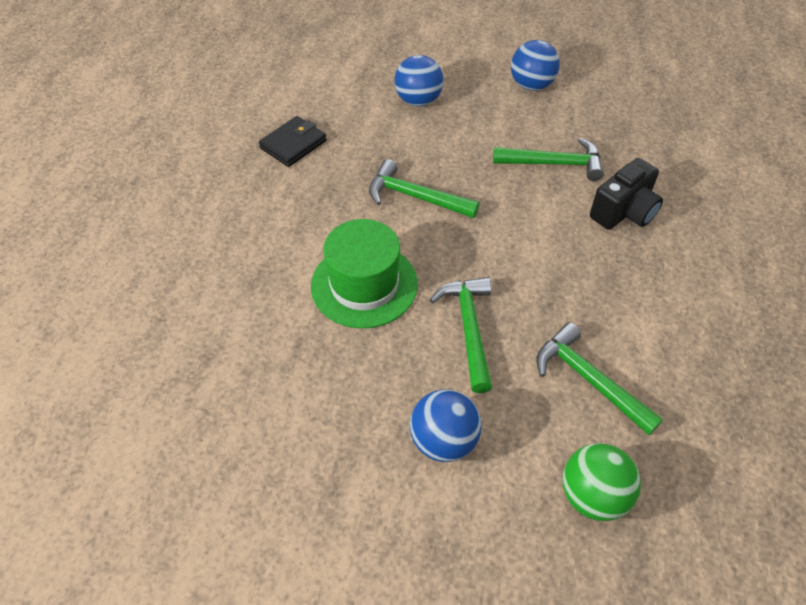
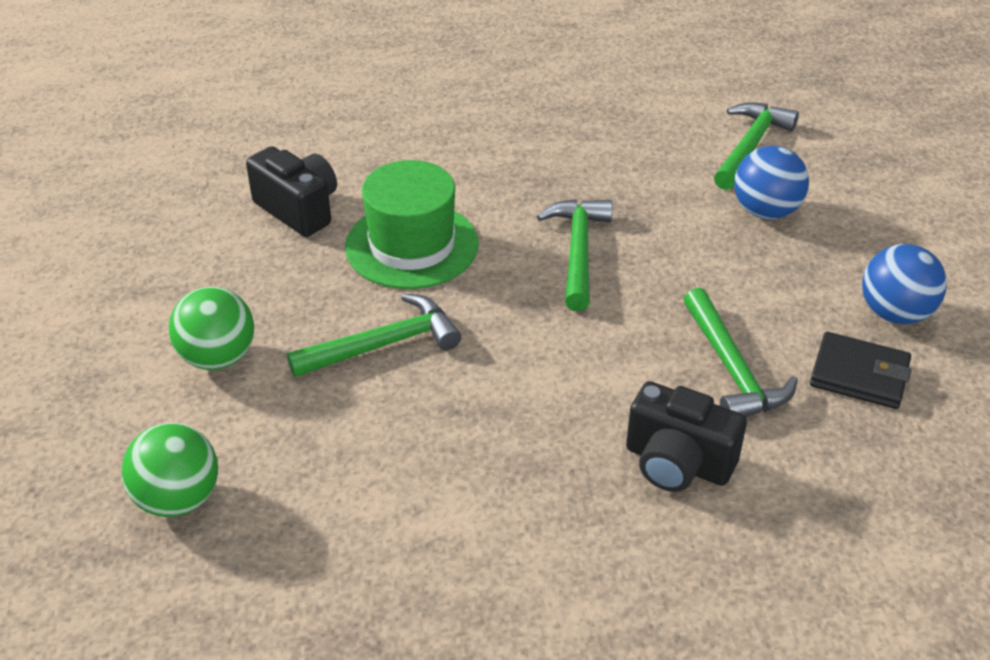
camera: 70 degrees right, 10 degrees down
black wallet [259,116,327,167] -> black wallet moved to [810,332,912,409]
blue ball [410,389,482,462] -> green ball [169,287,254,370]
green hammer [536,322,663,435] -> green hammer moved to [714,102,799,190]
none -> black camera [246,146,337,237]

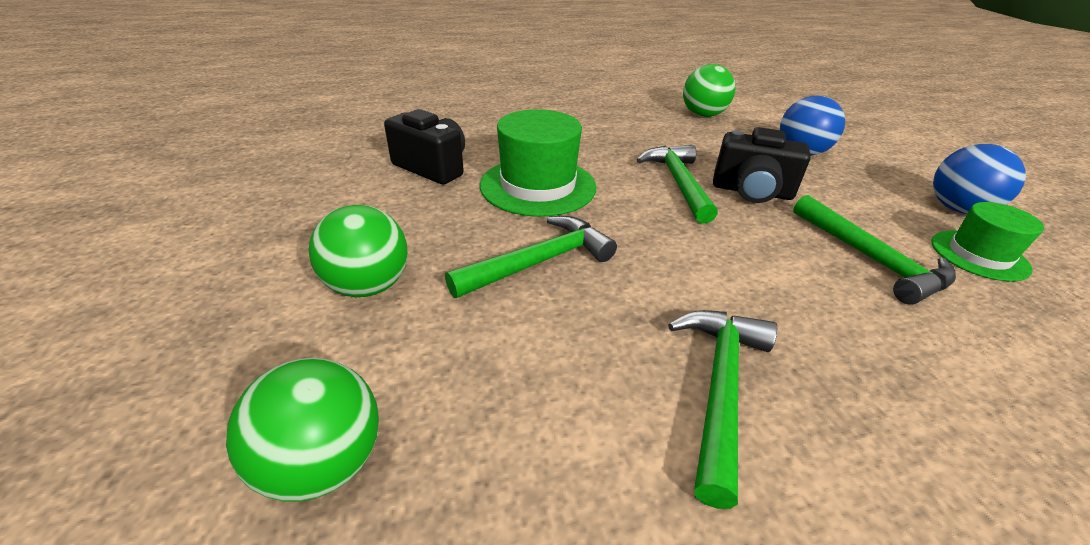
camera: 10 degrees left, 5 degrees down
black camera [626,381,747,492] -> black camera moved to [713,127,811,203]
green hammer [714,102,799,190] -> green hammer moved to [668,310,777,509]
black wallet [810,332,912,409] -> green hat [931,202,1044,282]
none -> green ball [683,64,736,117]

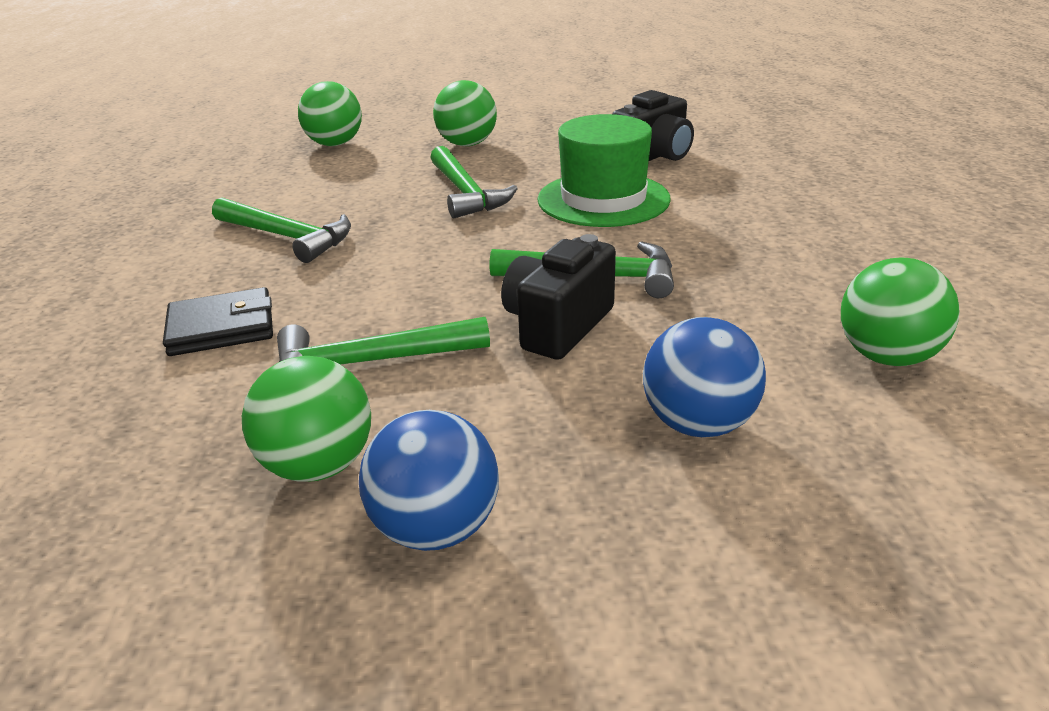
camera: 105 degrees right, 5 degrees down
green hat [931,202,1044,282] -> green ball [242,356,371,482]
none -> black wallet [163,287,273,356]

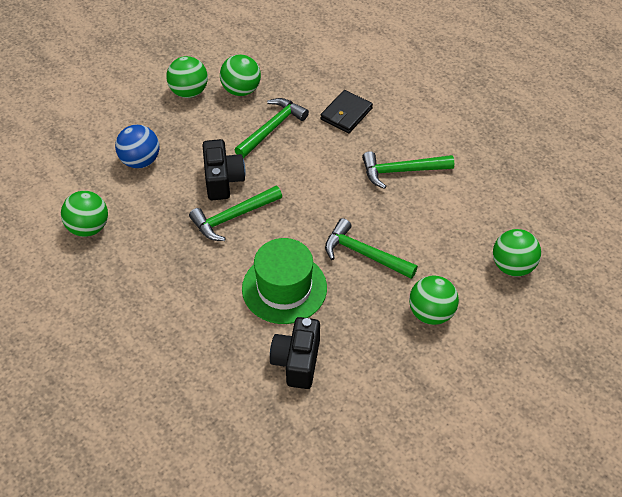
camera: 140 degrees right, 20 degrees up
blue ball [359,410,499,551] -> green ball [166,56,208,98]

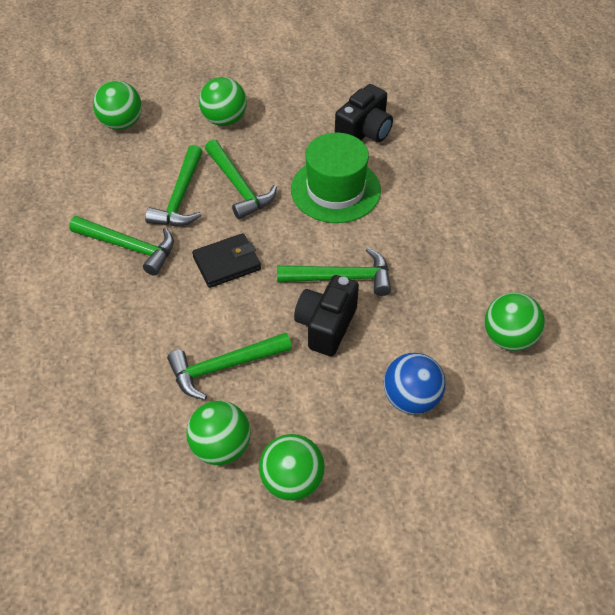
camera: 150 degrees left, 0 degrees up
black wallet [320,90,373,133] -> black wallet moved to [192,233,261,288]
none -> green hammer [145,145,203,226]

